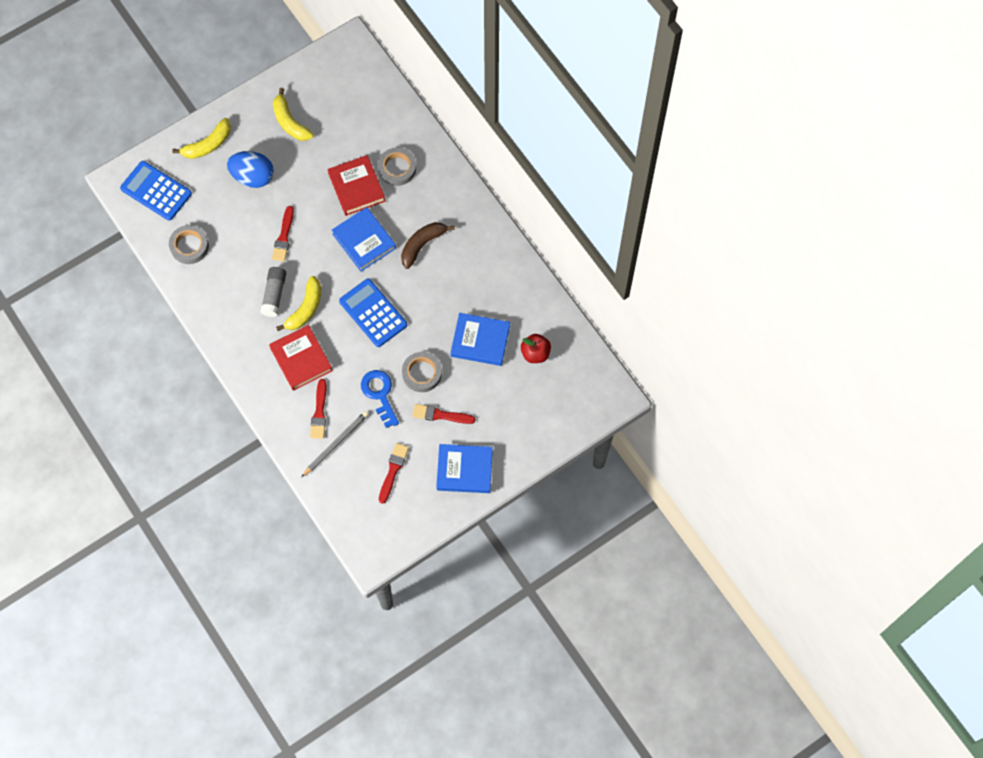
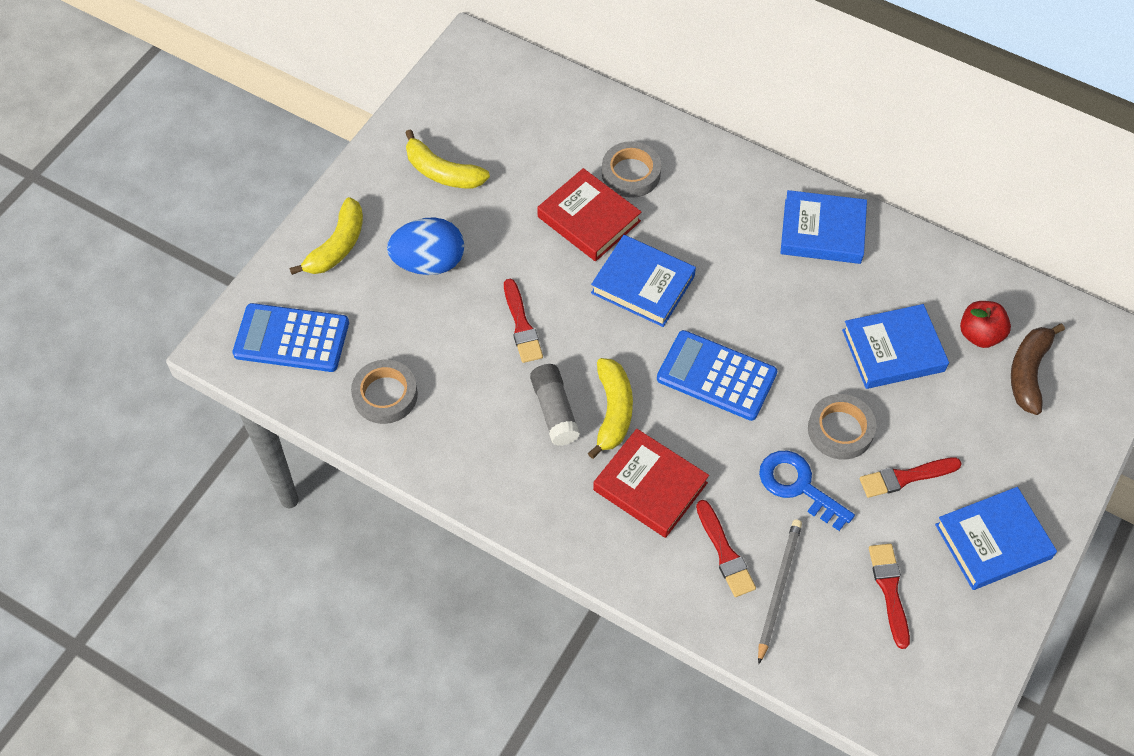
camera: 25 degrees left, 10 degrees down
brown banana [401,222,455,269] -> brown banana moved to [1011,324,1065,415]
none -> blue book [780,190,867,264]

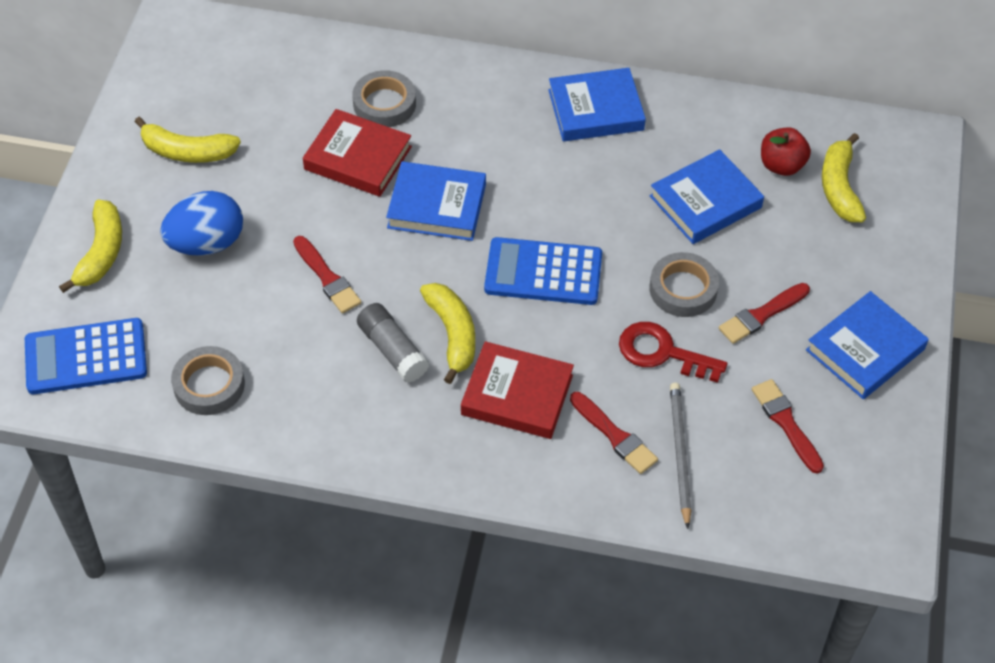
camera: 20 degrees left, 5 degrees down
blue key [759,451,855,531] -> red key [619,322,727,383]
brown banana [1011,324,1065,415] -> yellow banana [822,133,866,222]

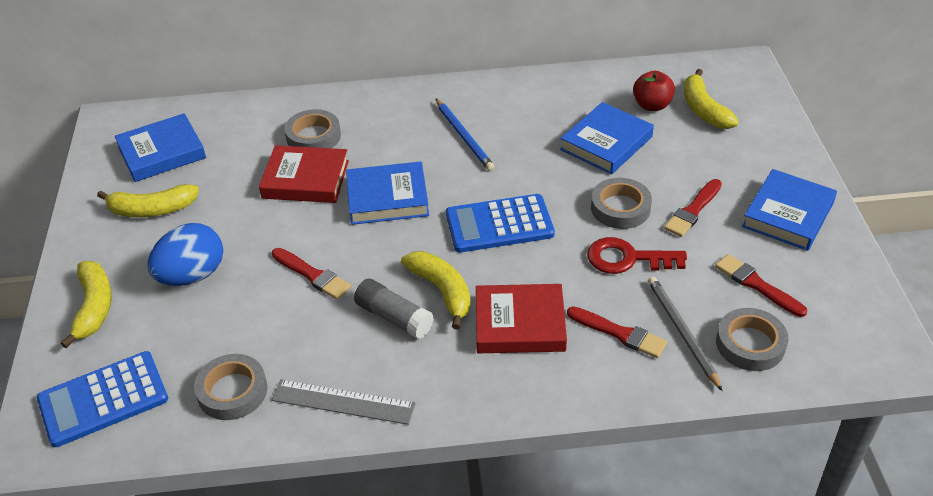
camera: 15 degrees left, 10 degrees down
blue book [548,68,646,141] -> blue book moved to [115,113,206,182]
none -> grey ruler [272,379,416,425]
none -> blue pencil [435,98,495,171]
none -> grey tape [716,308,788,371]

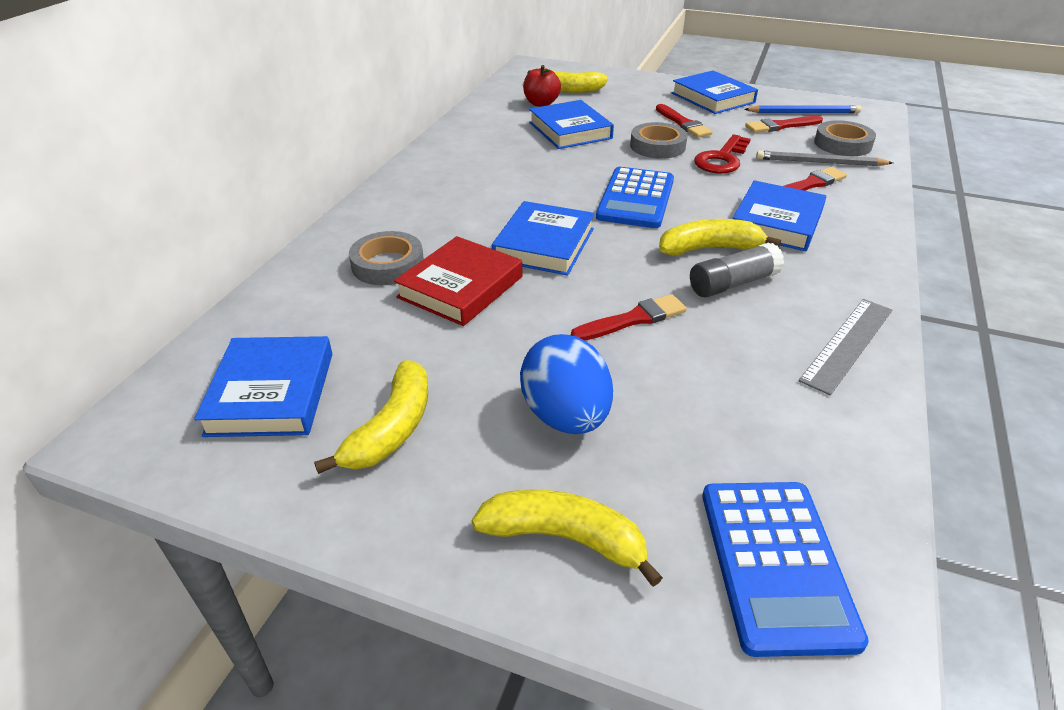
camera: 65 degrees left, 5 degrees down
grey tape [194,354,267,420] -> none
blue pencil [435,98,495,171] -> blue pencil moved to [744,105,861,113]
red book [476,284,567,353] -> blue book [733,180,826,251]

